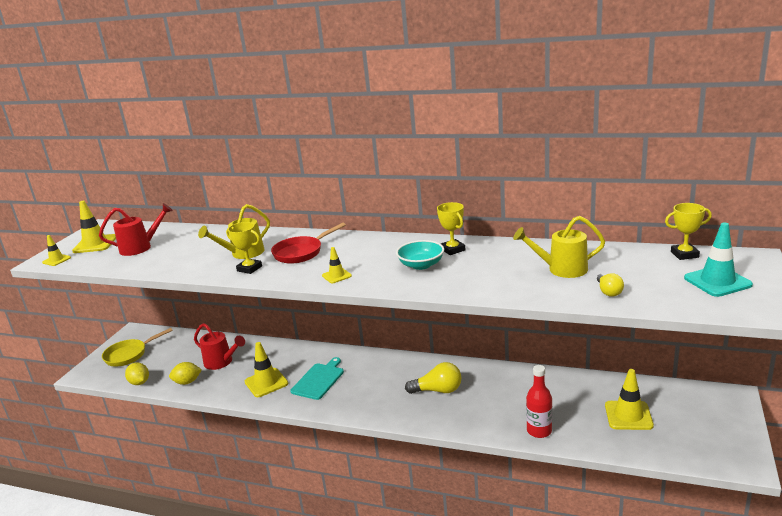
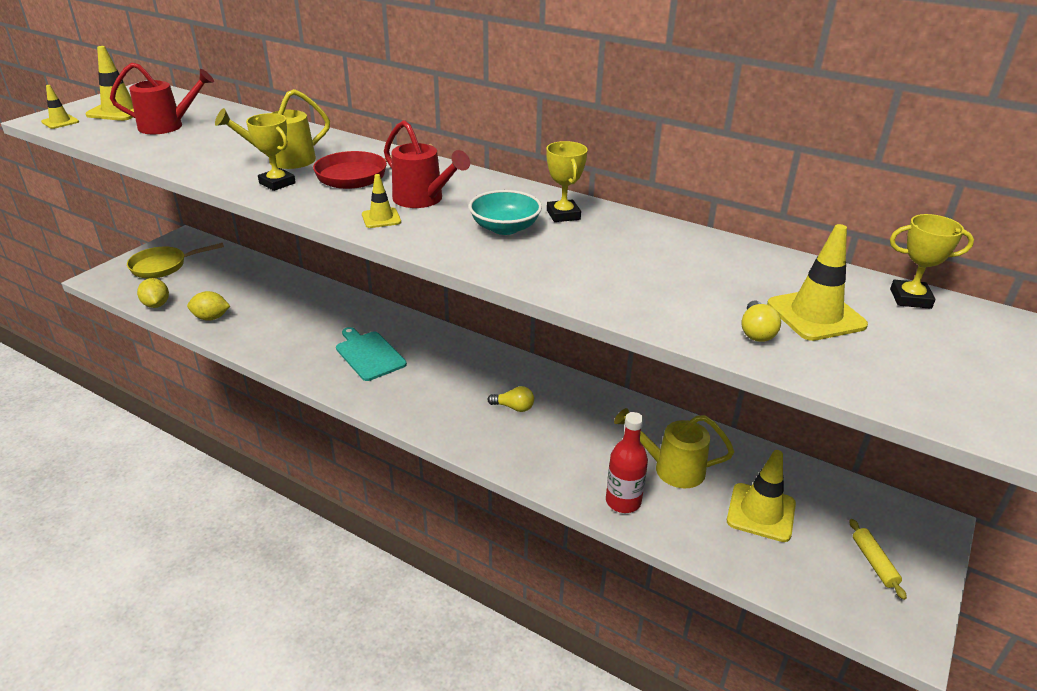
camera: 10 degrees right, 10 degrees up
red watering can [194,323,245,370] -> red watering can moved to [384,120,470,208]
yellow traffic cone [245,342,288,397] -> yellow traffic cone moved to [767,224,868,341]
turquoise cutting board [290,357,344,400] -> turquoise cutting board turned 75 degrees counterclockwise [336,327,407,381]
yellow light bulb [405,362,462,394] -> yellow light bulb [487,386,534,412], size x0.60
yellow watering can [513,216,605,278] -> yellow watering can moved to [614,408,734,488]
turquoise traffic cone [684,223,753,297] -> none
none -> yellow rolling pin [849,519,907,600]

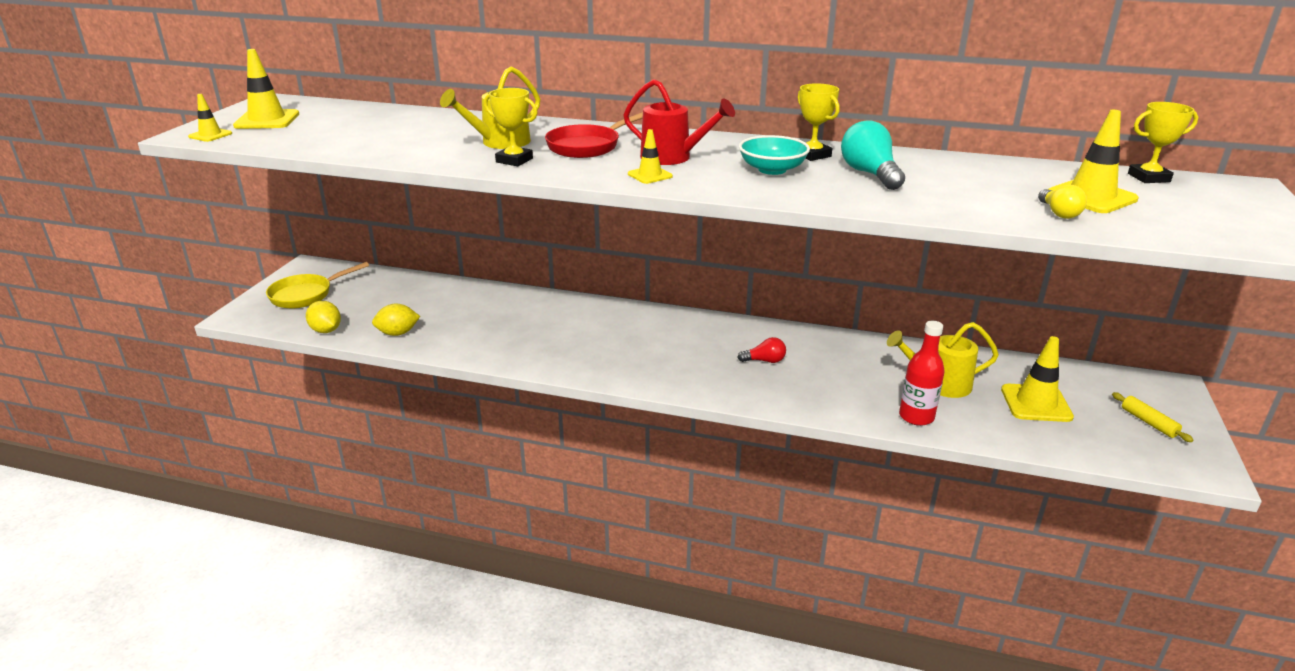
camera: 15 degrees left, 5 degrees down
red watering can [110,62,214,134] -> none
turquoise cutting board [336,327,407,381] -> none
yellow light bulb [487,386,534,412] -> red light bulb [737,337,786,363]
none -> turquoise light bulb [841,120,905,190]

